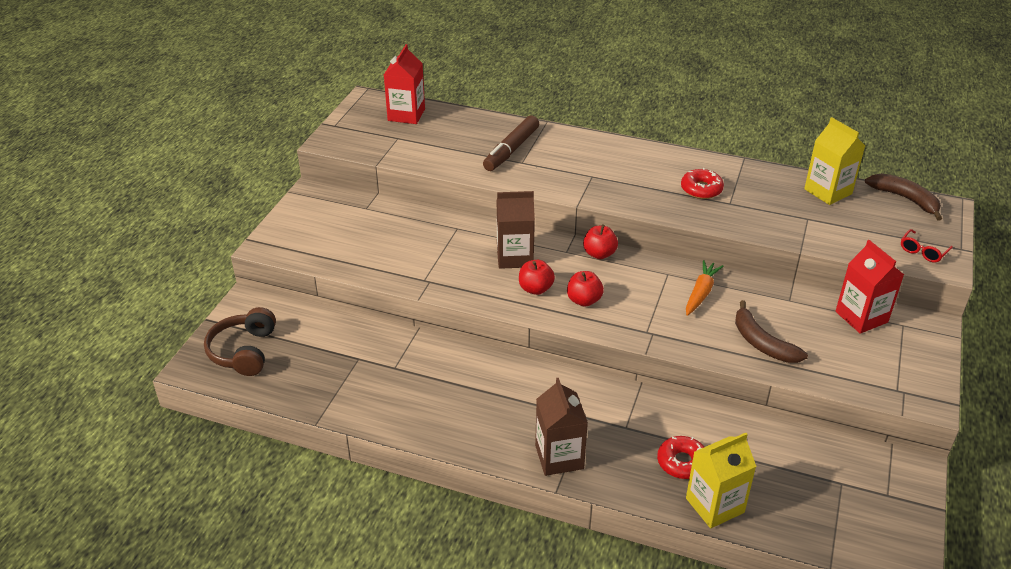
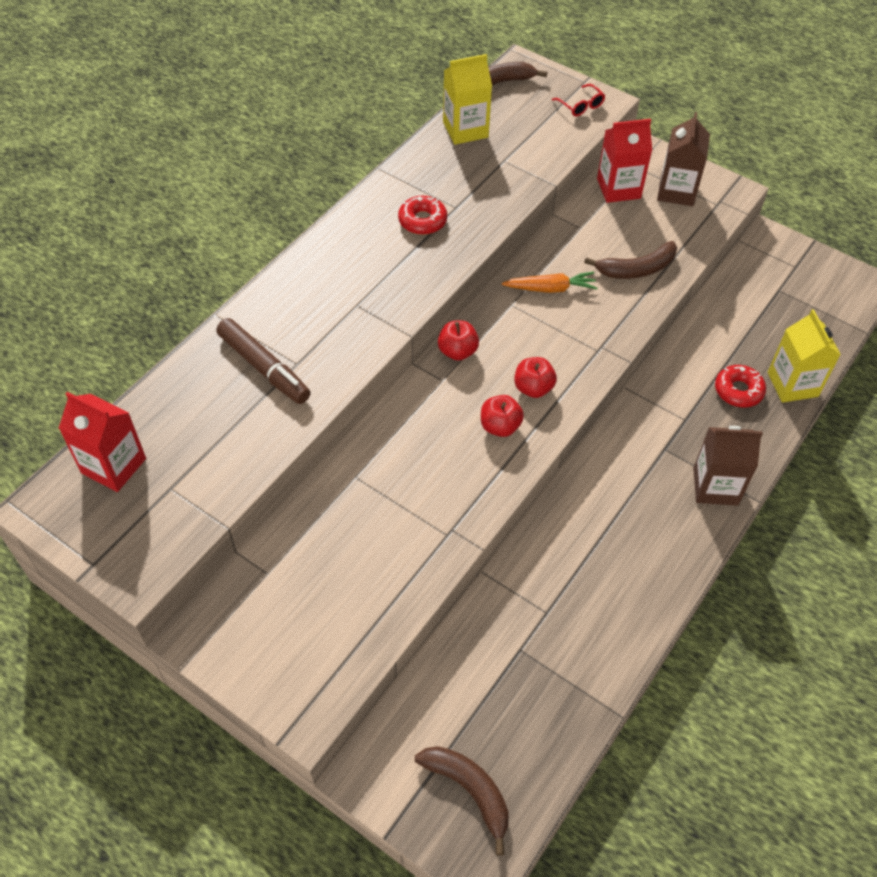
camera: 75 degrees left, 15 degrees up
brown headphones [204,307,276,376] -> brown banana [415,746,509,855]
brown carton [497,191,535,269] -> brown carton moved to [657,112,710,206]
orange carrot [686,260,724,316] -> orange carrot turned 135 degrees clockwise [502,272,597,293]

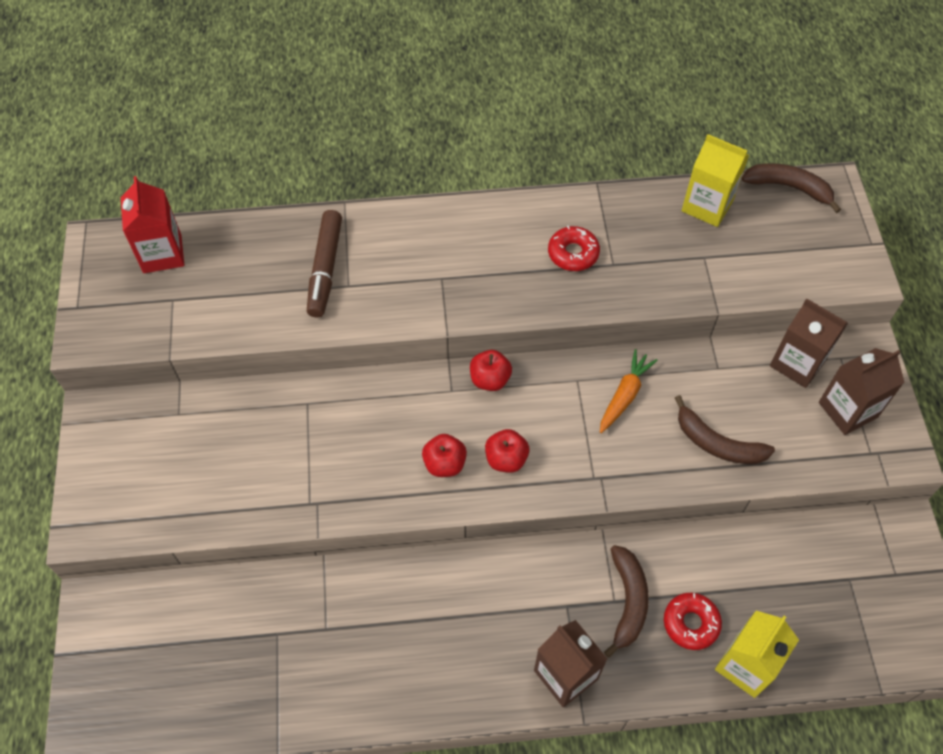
camera: 50 degrees right, 5 degrees up
brown banana [415,746,509,855] -> brown banana moved to [604,545,649,658]
orange carrot [502,272,597,293] -> orange carrot turned 105 degrees counterclockwise [600,349,658,433]
red glasses [552,84,605,116] -> none
red carton [597,119,652,203] -> brown carton [770,299,848,388]

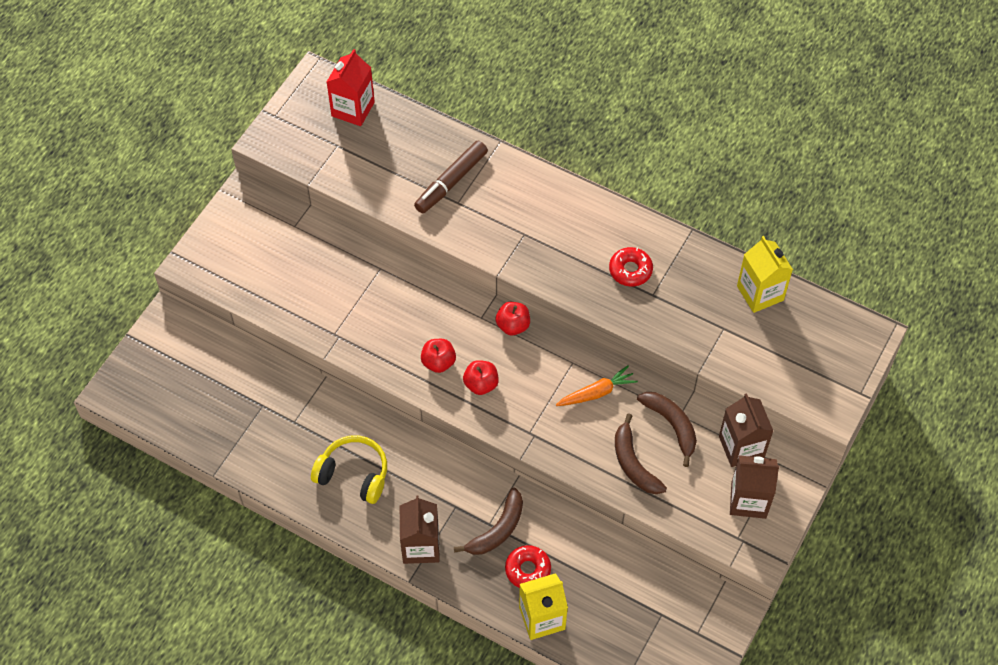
camera: 35 degrees right, 0 degrees up
brown banana [741,163,841,213] -> brown banana moved to [637,392,697,467]
none -> yellow headphones [311,435,387,504]

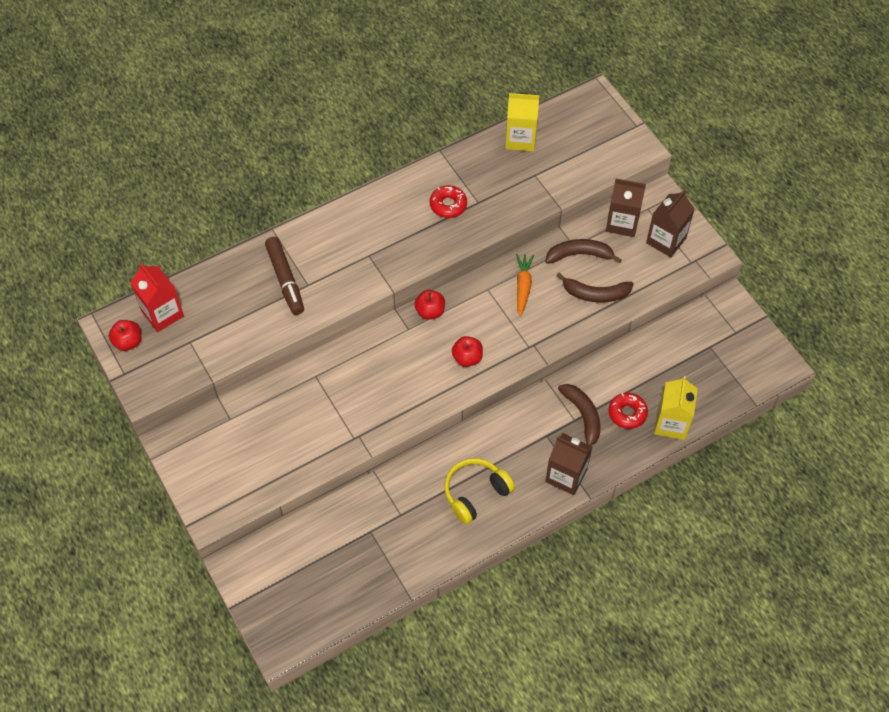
camera: 60 degrees left, 0 degrees up
red apple [421,339,456,373] -> red apple moved to [109,320,141,351]

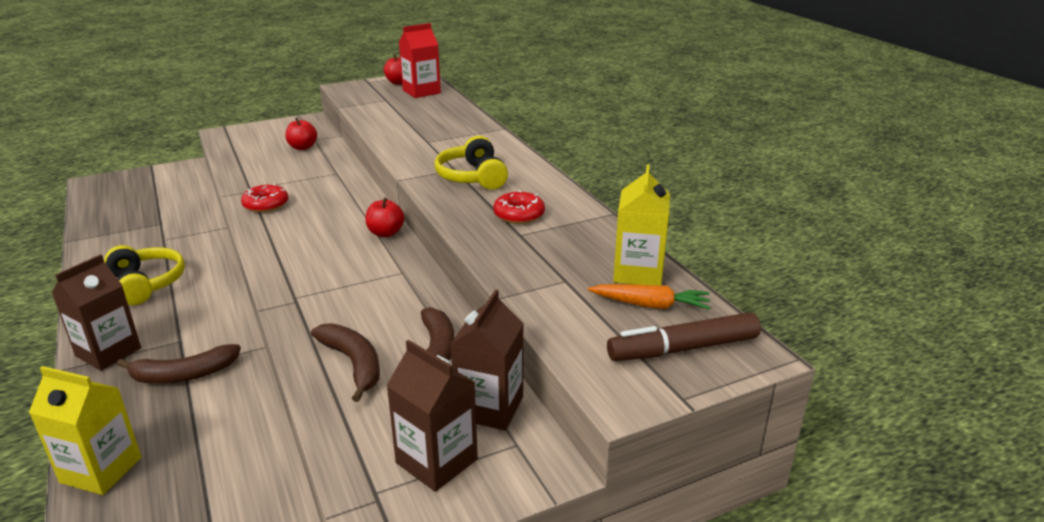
camera: 95 degrees right, 30 degrees down
brown marker [265,237,304,315] -> brown marker moved to [607,312,761,361]
red apple [452,336,483,367] -> red apple moved to [285,117,317,150]
orange carrot [516,254,534,317] -> orange carrot moved to [588,284,711,310]
brown banana [556,273,634,302] -> brown banana turned 135 degrees clockwise [311,323,380,402]
red donut [609,393,648,429] -> red donut moved to [241,184,288,212]
none -> yellow headphones [434,136,508,190]

